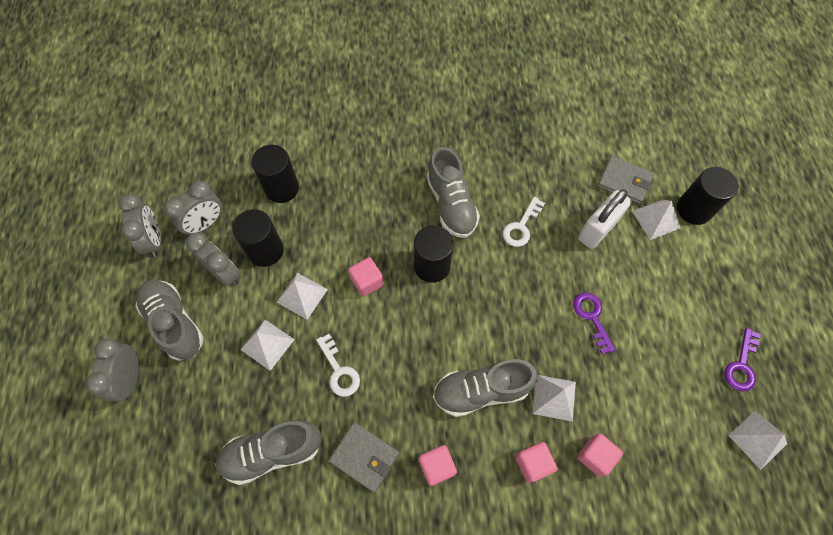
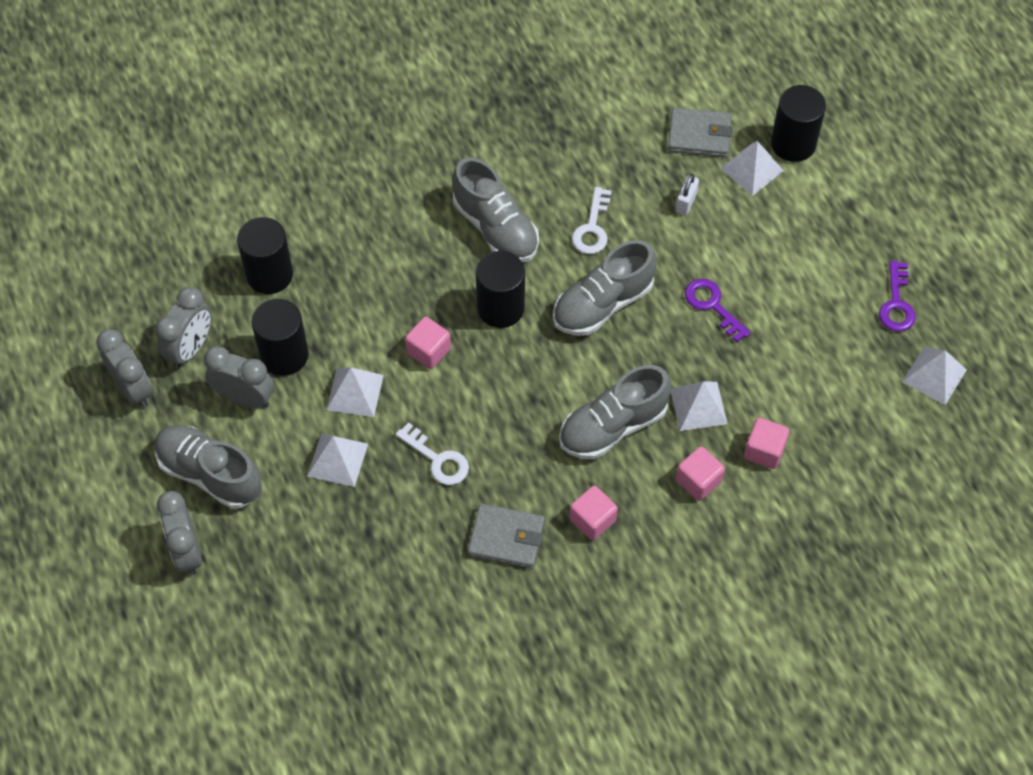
camera: 20 degrees left, 5 degrees down
grey shoe [215,420,321,485] -> grey shoe moved to [553,240,656,336]
white padlock [578,189,632,249] -> white padlock [676,174,699,215], size x0.50

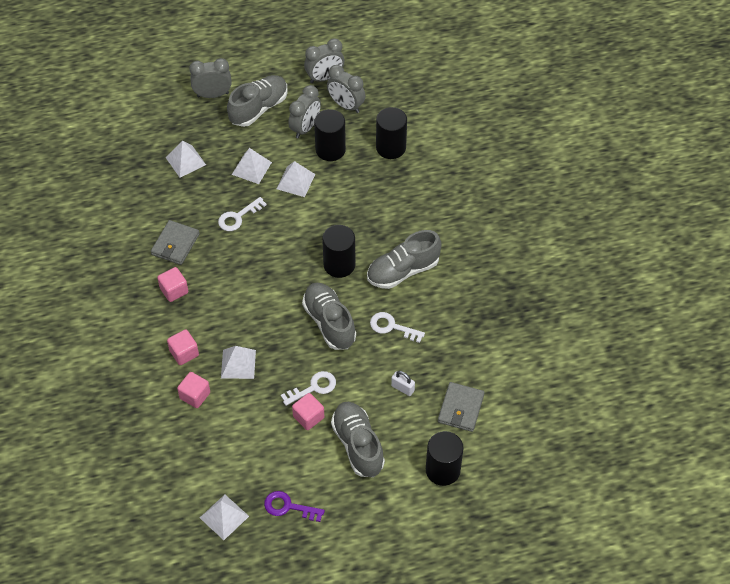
camera: 100 degrees right, 5 degrees down
pink cube [405,317,451,369] -> pink cube moved to [292,393,324,430]
grey shoe [559,365,671,459] -> grey shoe moved to [331,402,385,477]
purple key [685,279,751,343] -> white key [281,371,336,406]
white pyramid [720,141,784,196] -> white pyramid moved to [166,141,206,177]

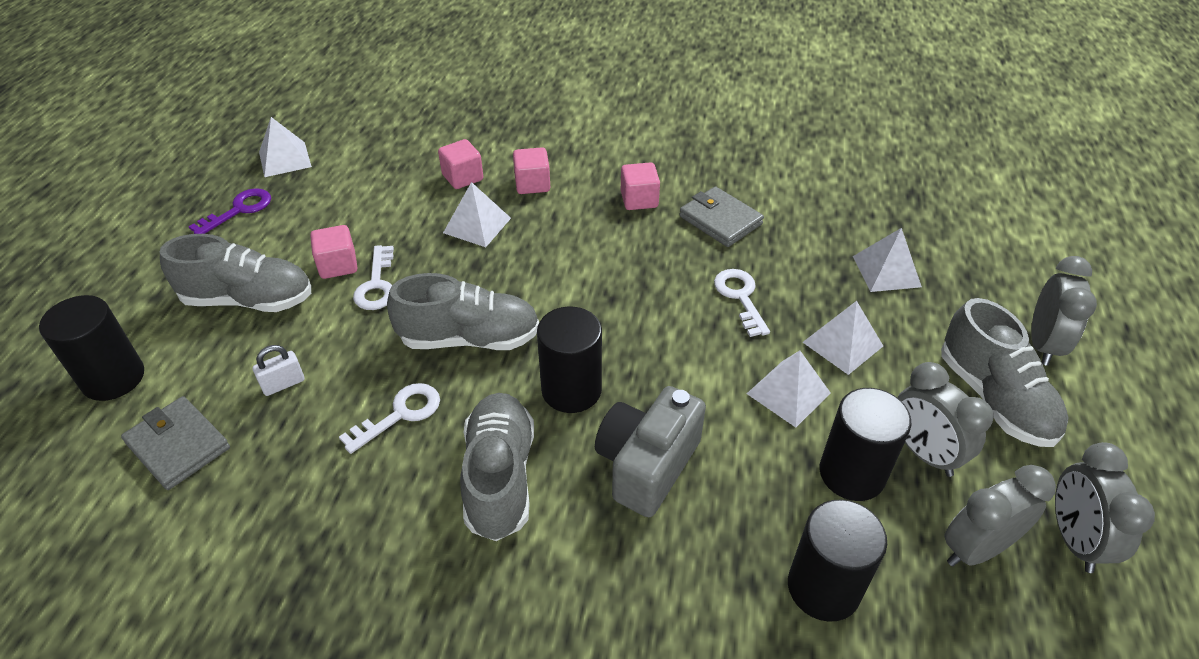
camera: 115 degrees right, 10 degrees down
none -> grey camera [595,386,706,517]

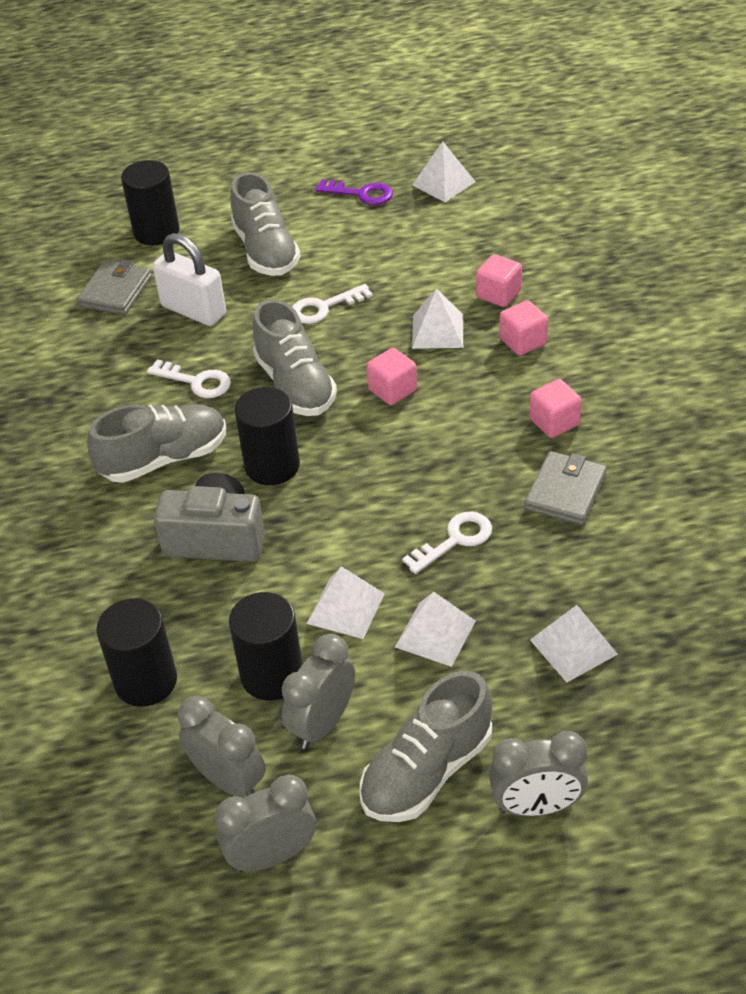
camera: 70 degrees right, 0 degrees up
white padlock [252,345,305,396] -> white padlock [153,233,226,326], size x2.01
pink cube [310,225,358,279] -> pink cube moved to [367,348,417,405]

